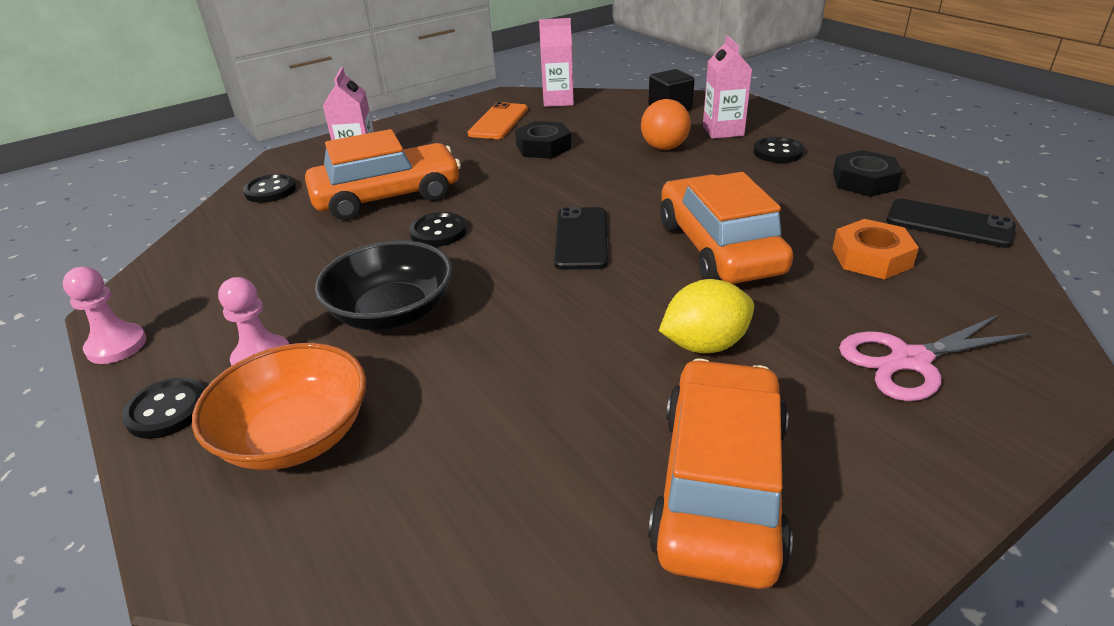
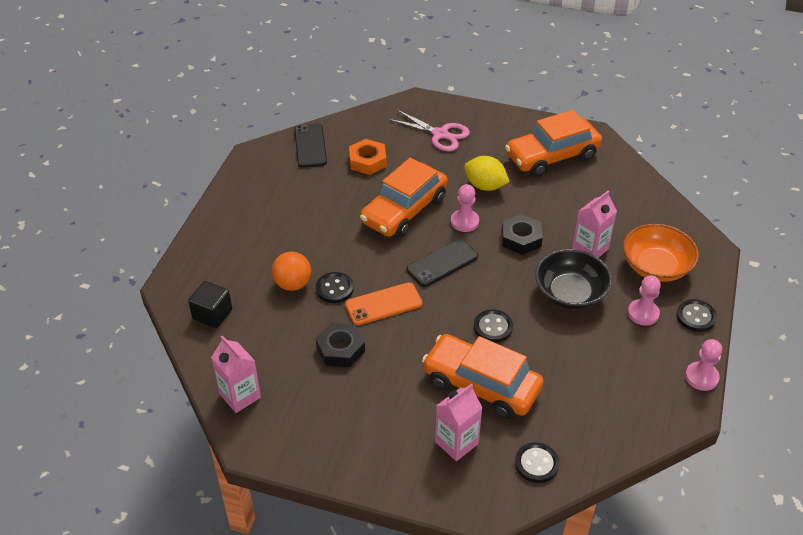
camera: 130 degrees left, 10 degrees up
orange phone [468,102,528,139] -> orange phone moved to [345,282,422,325]
pink carton [703,36,753,139] -> pink carton moved to [572,190,617,258]
black button [753,137,804,163] -> black button moved to [316,272,354,303]
black nut [833,150,903,197] -> black nut moved to [502,214,543,255]
none -> pink pawn [451,184,479,232]

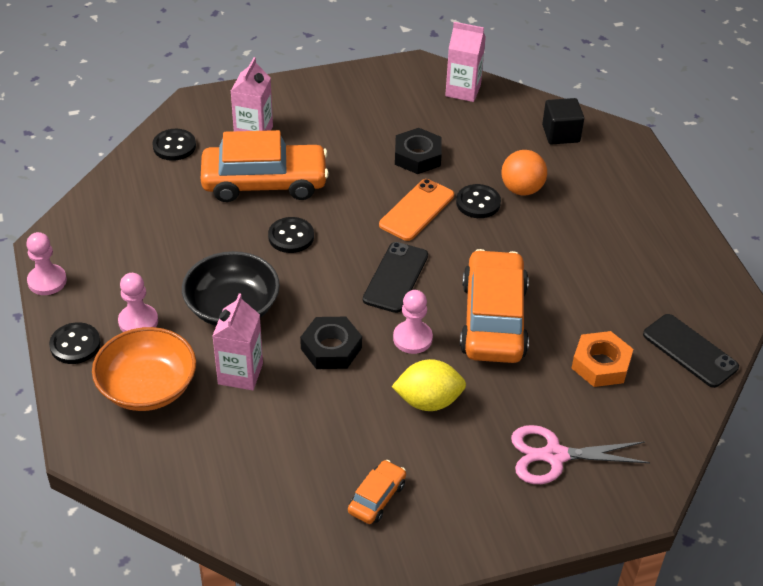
camera: 145 degrees right, 0 degrees up
orange car [505,110,602,177] -> orange car [348,460,406,524], size x0.46

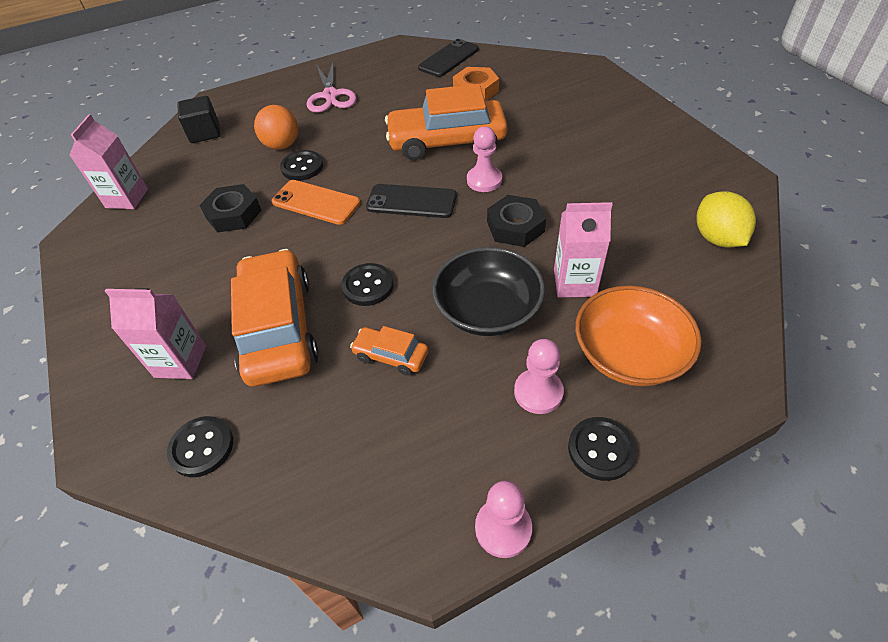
camera: 95 degrees left, 5 degrees up
orange car [348,460,406,524] -> orange car moved to [350,326,429,376]
yellow lemon [391,359,466,411] -> yellow lemon moved to [697,191,756,248]
pink scissors [511,425,650,484] -> pink scissors moved to [307,62,357,113]

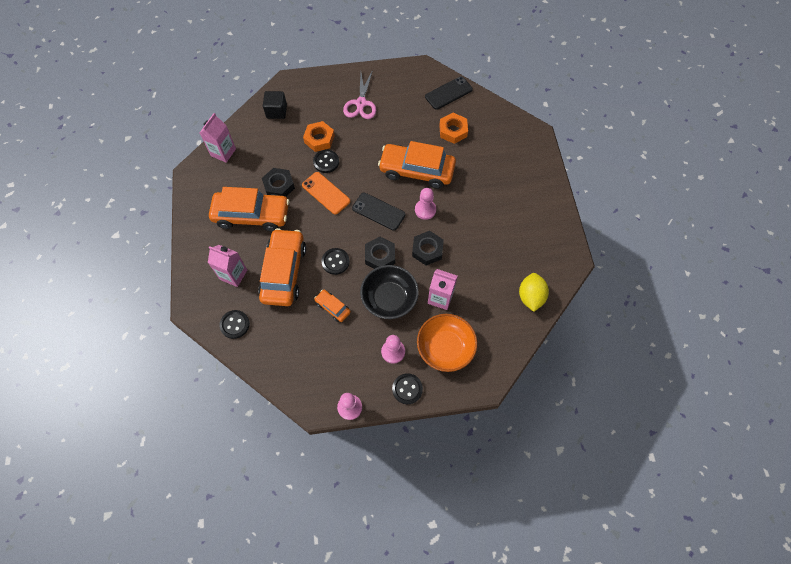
camera: 15 degrees right, 15 degrees up
orange ball [254,105,298,150] -> orange nut [303,121,335,152]
none -> orange car [209,187,289,231]
none -> black nut [365,236,395,269]

